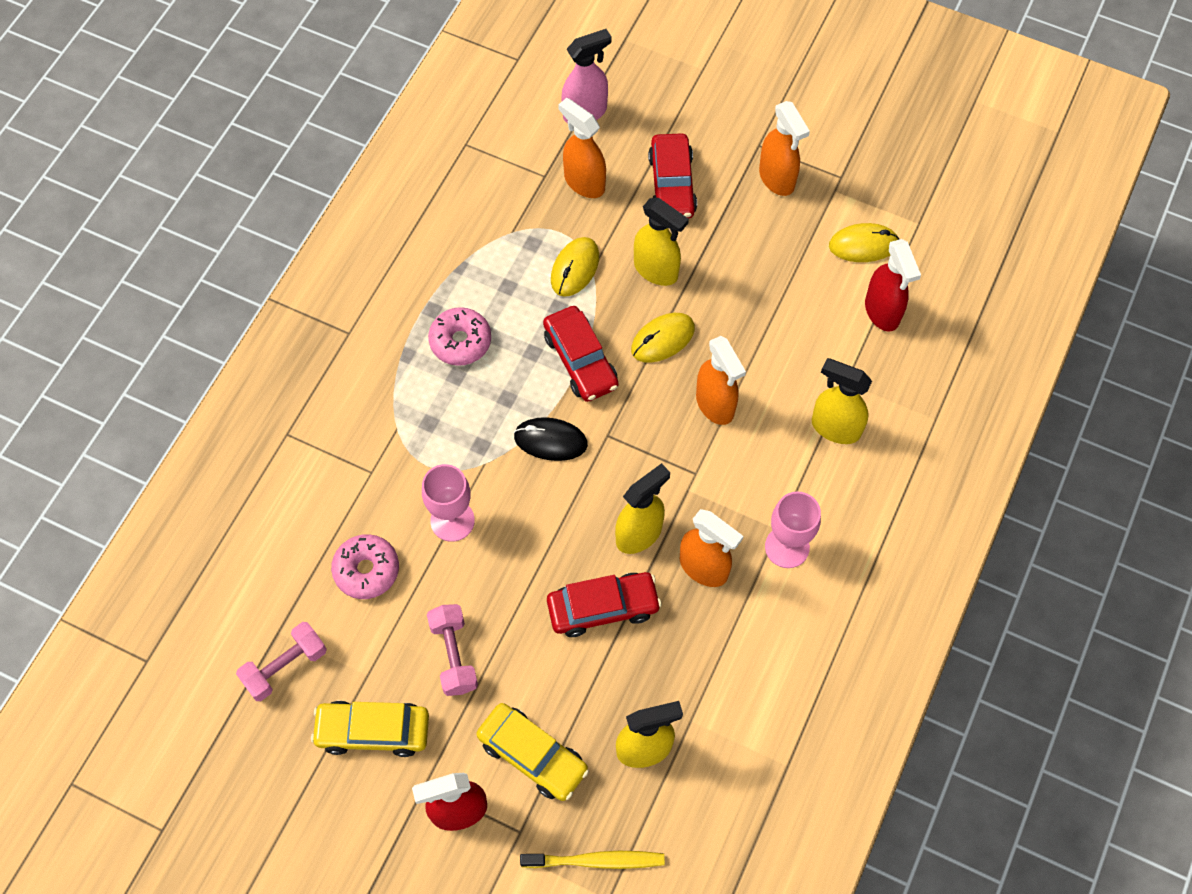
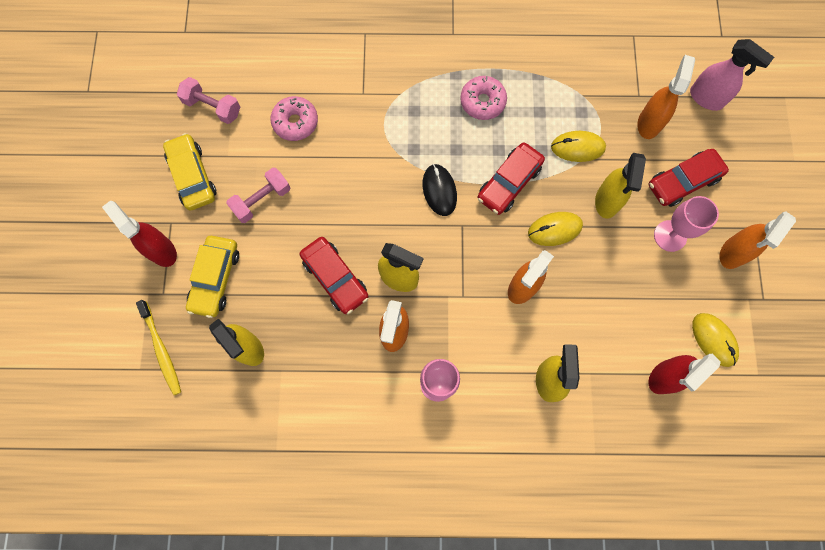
camera: 65 degrees right, 10 degrees up
pink goblet [422,464,475,542] -> pink goblet moved to [654,196,719,252]
yellow mouse [631,313,695,363] -> yellow mouse turned 45 degrees counterclockwise [528,212,583,246]

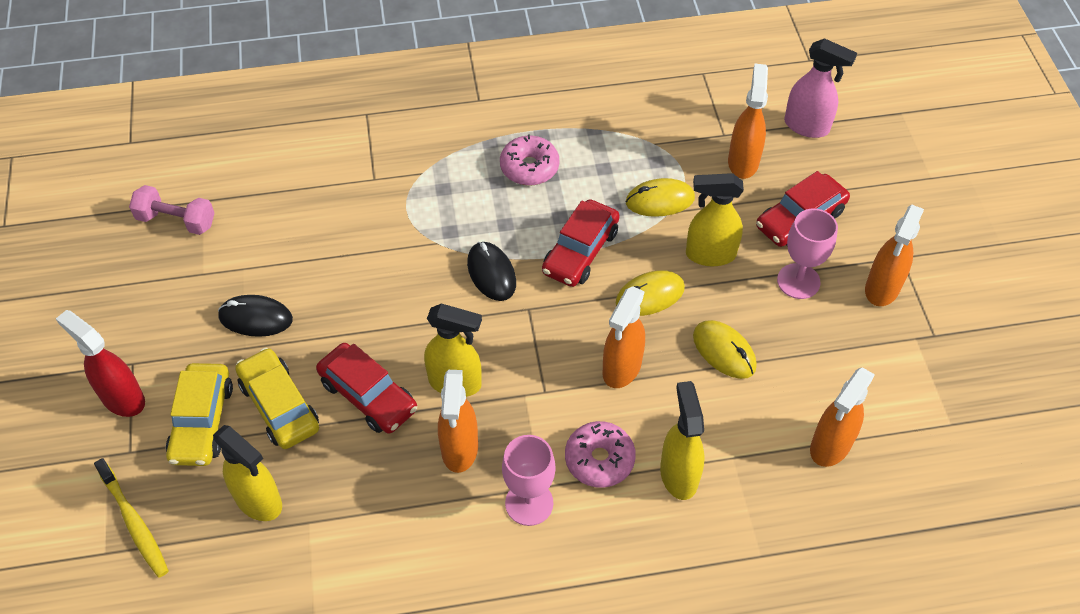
camera: 10 degrees left, 20 degrees down
yellow car [163,133,217,211] -> yellow car moved to [235,348,319,449]
pink dumbbell [226,168,291,223] -> black mouse [218,295,293,337]
pink donut [270,96,318,141] -> pink donut moved to [565,421,636,488]
yellow spray bottle [595,153,646,219] -> yellow spray bottle turned 90 degrees clockwise [686,173,744,266]
red spray bottle [648,354,721,394] -> orange spray bottle [810,367,875,467]
yellow mouse [692,313,739,367] -> yellow mouse moved to [693,320,757,379]

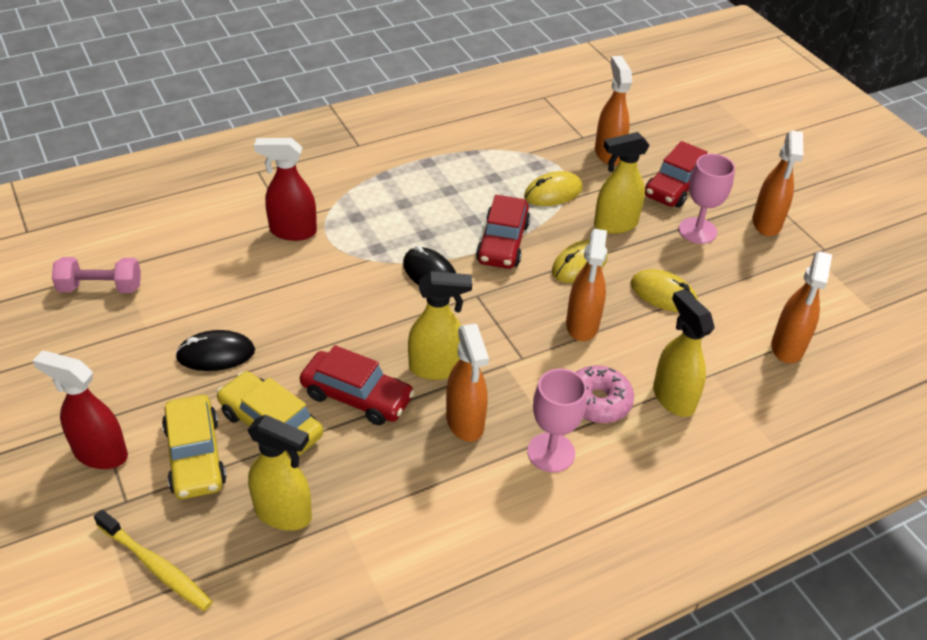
camera: 20 degrees left, 10 degrees down
pink donut [500,135,559,185] -> none
pink spray bottle [784,38,857,138] -> none
none -> red spray bottle [254,138,317,241]

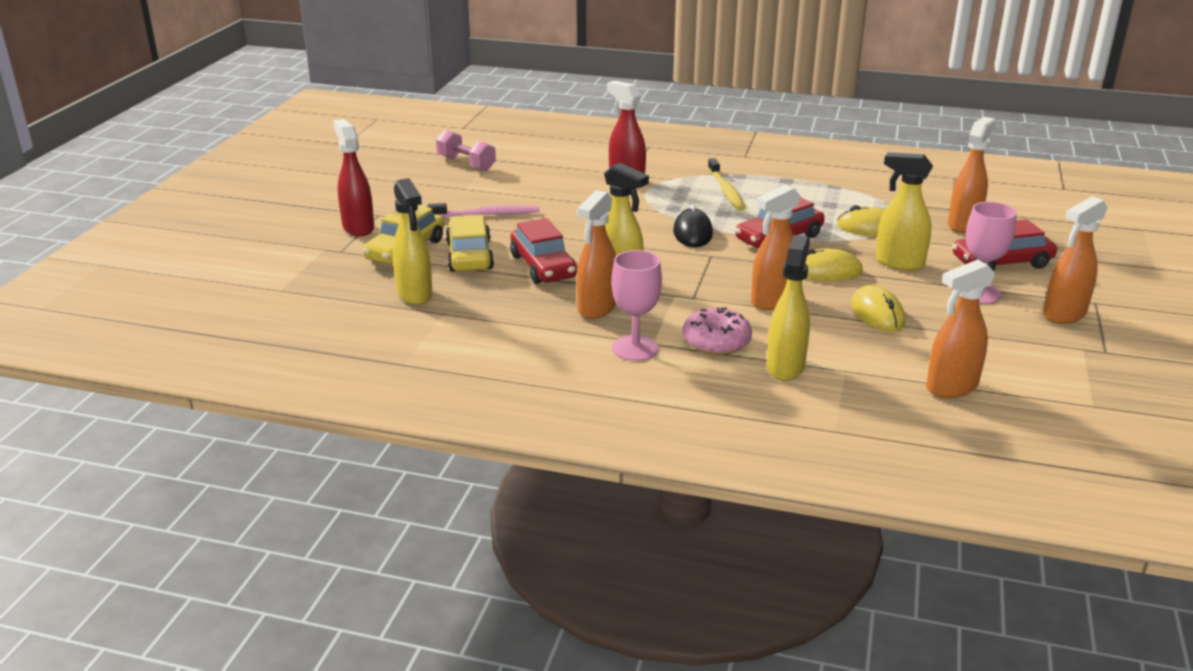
camera: 45 degrees right, 15 degrees down
yellow toothbrush [94,510,213,611] -> yellow toothbrush moved to [708,158,746,211]
black mouse [175,330,255,371] -> pink toothbrush [427,203,540,217]

